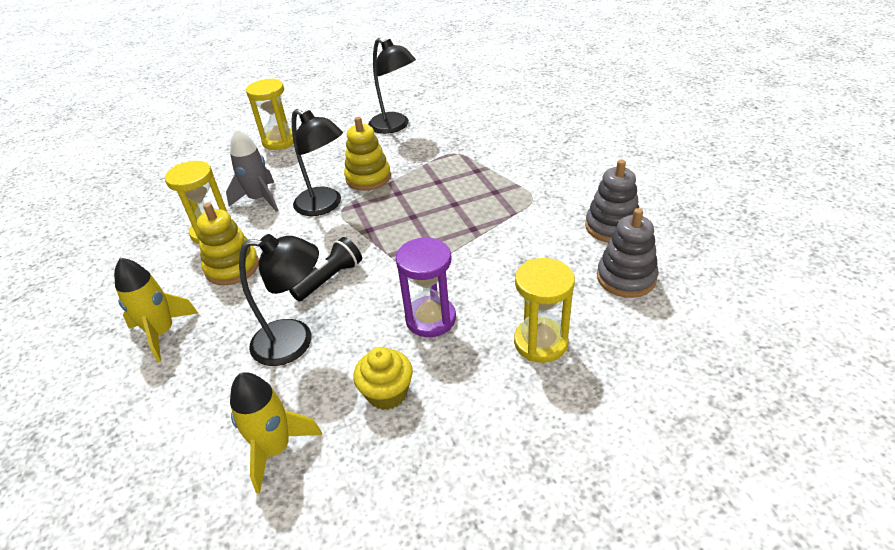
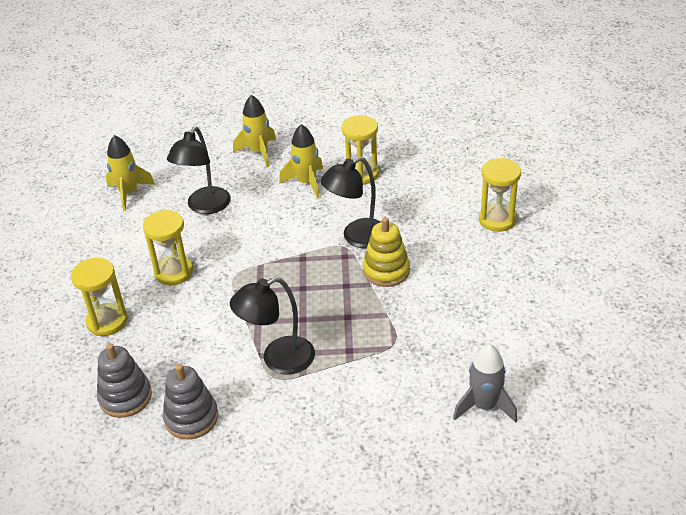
camera: 110 degrees right, 0 degrees up
yellow stacking toy [197,203,259,285] -> yellow rocket [279,124,323,199]
grey rocket [226,129,278,212] -> grey rocket moved to [453,344,517,422]
black flashlight [289,237,362,301] -> none
yellow cupcake [353,347,413,410] -> none
black lamp [368,38,416,134] -> black lamp moved to [230,277,315,375]
purple hourglass [396,237,456,337] -> yellow hourglass [143,210,193,285]

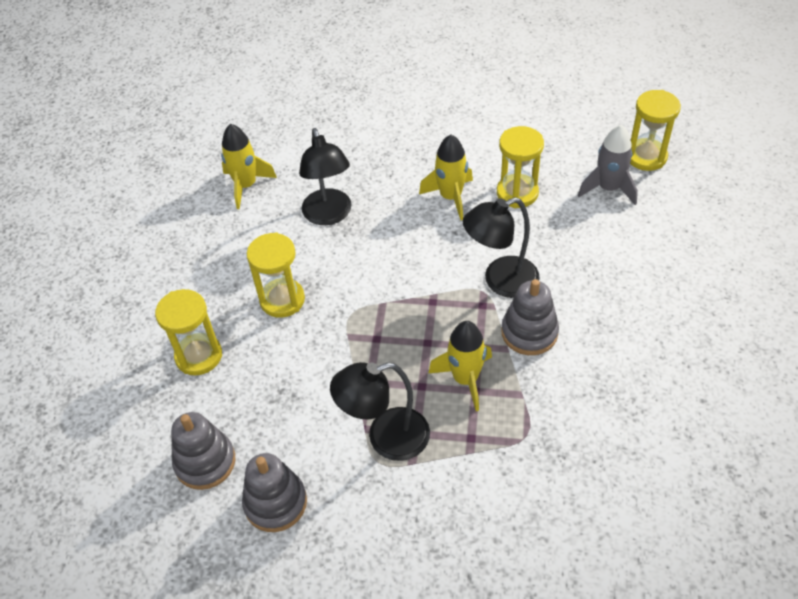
camera: 10 degrees right, 10 degrees up
black lamp [167,126,231,214] -> black lamp turned 45 degrees counterclockwise [299,128,351,225]
yellow rocket [233,95,276,167] -> yellow rocket moved to [429,321,492,411]
yellow stacking toy [363,217,410,287] -> grey stacking toy [501,279,559,355]
grey rocket [453,344,517,422] -> grey rocket moved to [578,125,638,205]
yellow hourglass [479,158,521,232] -> yellow hourglass moved to [630,90,681,171]

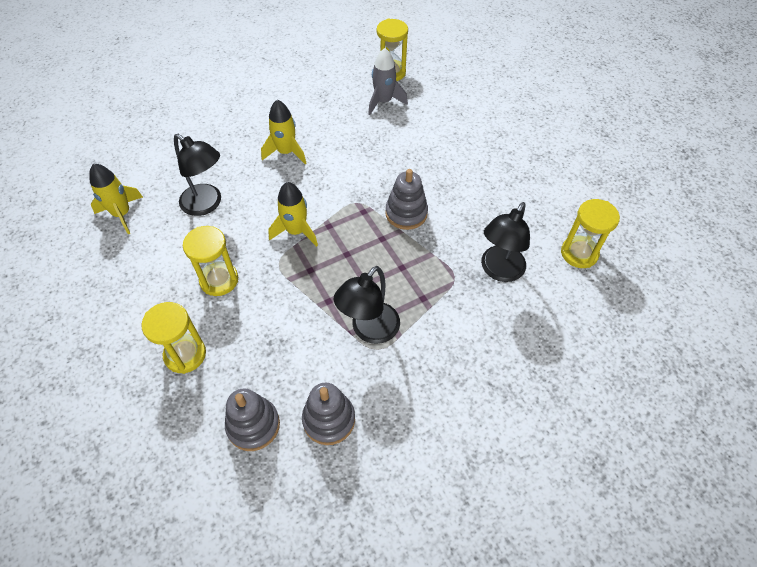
camera: 40 degrees left, 5 degrees up
yellow rocket [429,321,492,411] -> yellow rocket moved to [268,182,318,247]
black lamp [463,197,540,298] -> black lamp moved to [481,202,530,282]
yellow hourglass [497,126,544,208] -> yellow hourglass moved to [561,199,620,268]

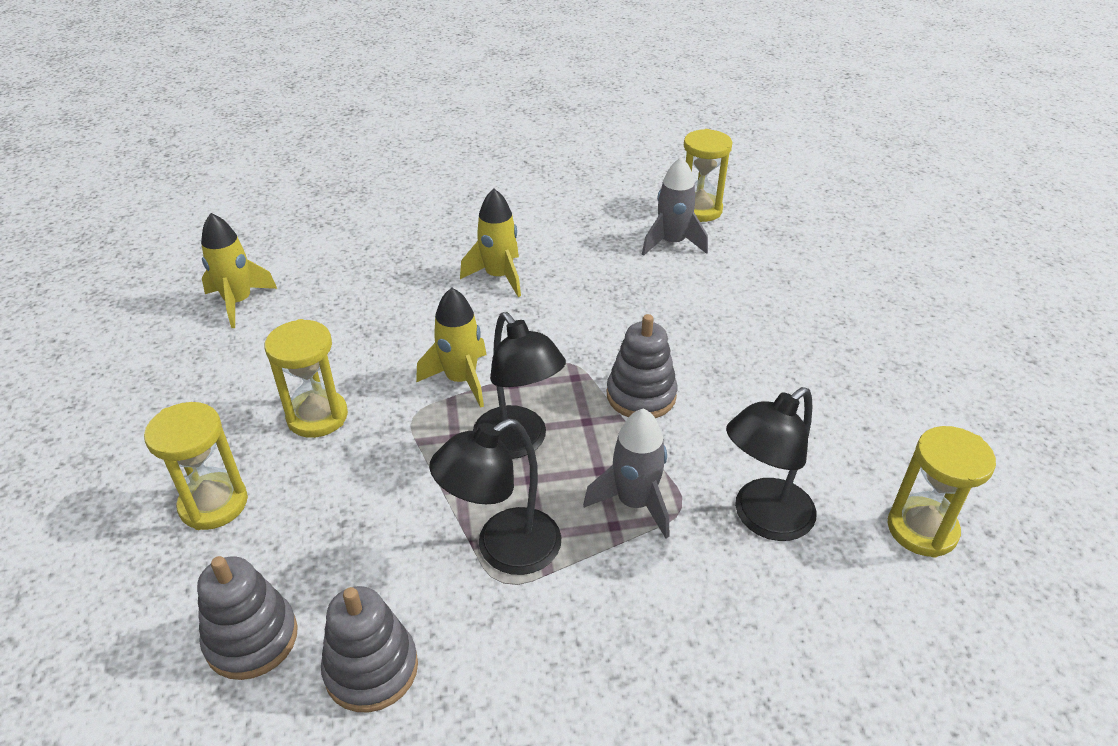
camera: 20 degrees right, 15 degrees down
black lamp [174,134,221,216] -> black lamp moved to [473,312,566,459]
none -> grey rocket [583,408,669,538]

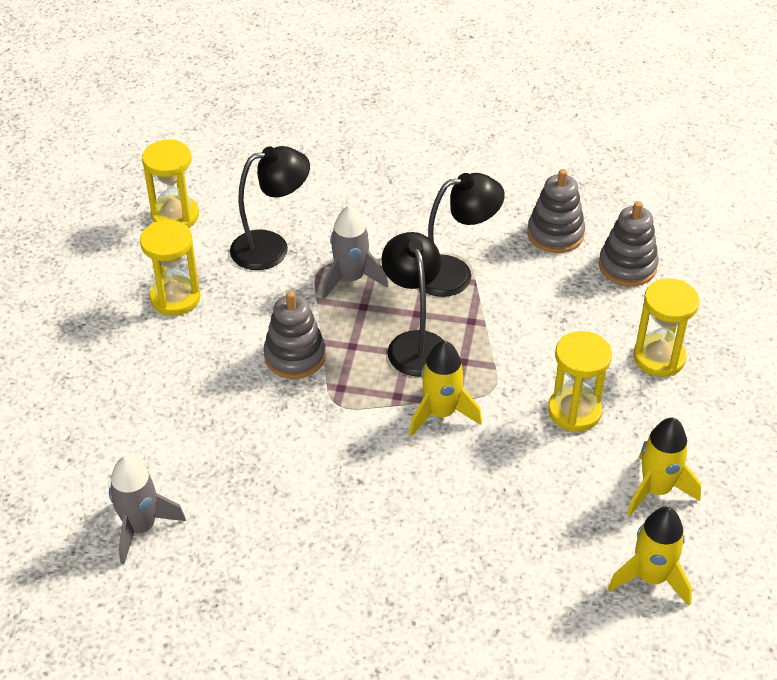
camera: 160 degrees left, 5 degrees up
yellow rocket [460,189,521,297] -> yellow rocket moved to [627,418,701,516]
yellow hourglass [684,129,732,222] -> yellow hourglass moved to [140,220,200,316]

